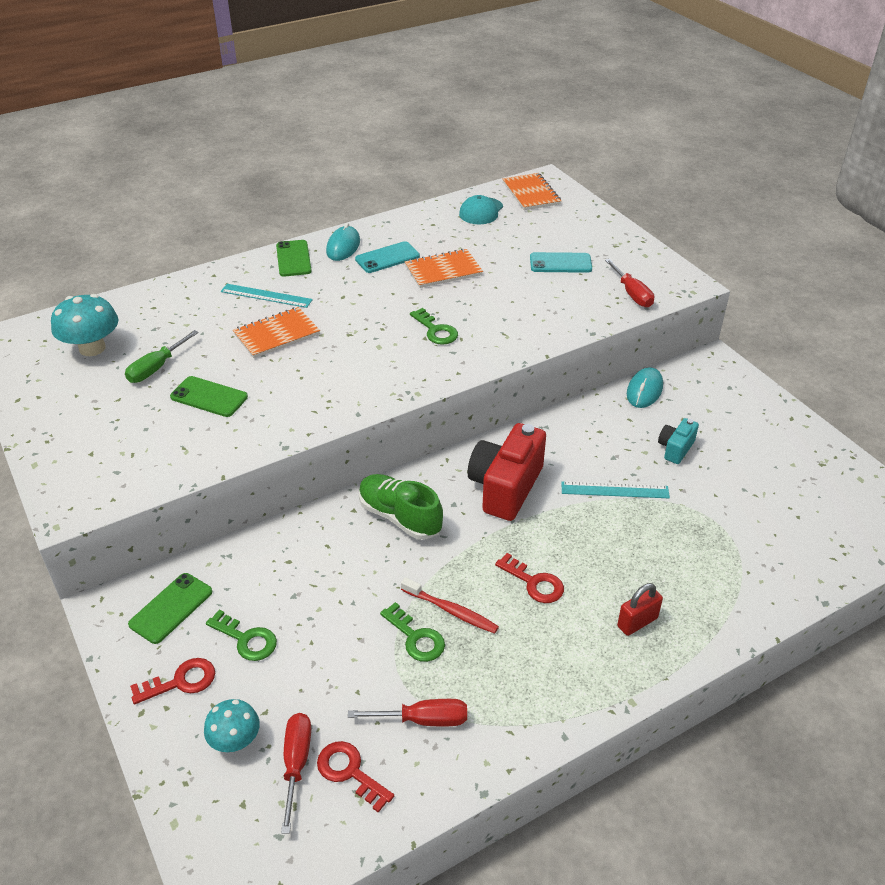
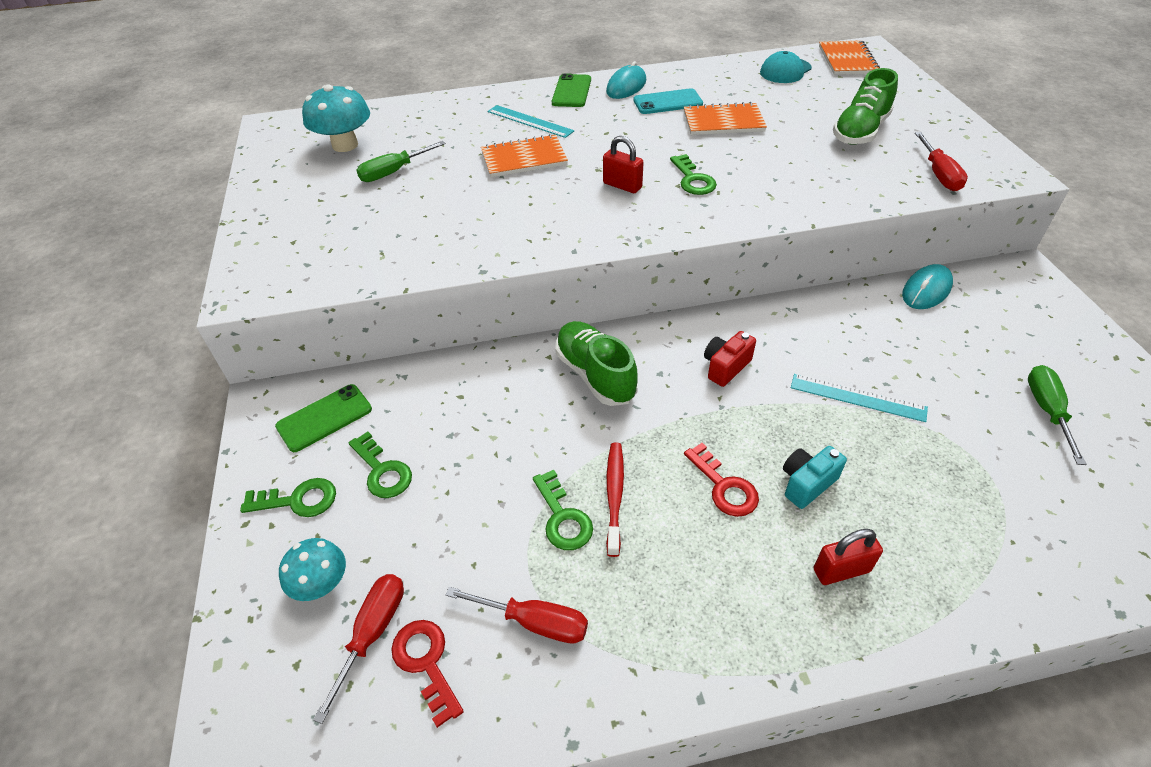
camera: 20 degrees right, 5 degrees up
red key [130,658,215,705] -> green key [240,478,336,517]
green phone [170,376,248,417] -> none
red toothbrush [401,577,499,634] -> red toothbrush turned 135 degrees counterclockwise [606,442,624,557]
red camera [468,423,546,521] -> red camera [704,331,756,387], size x0.51
turquoise phone [530,252,592,273] -> green shoe [833,68,898,145]
turquoise camera [658,418,699,464] -> turquoise camera moved to [783,446,847,509]
none -> red padlock [603,136,644,193]
none -> green screwdriver [1028,365,1086,465]

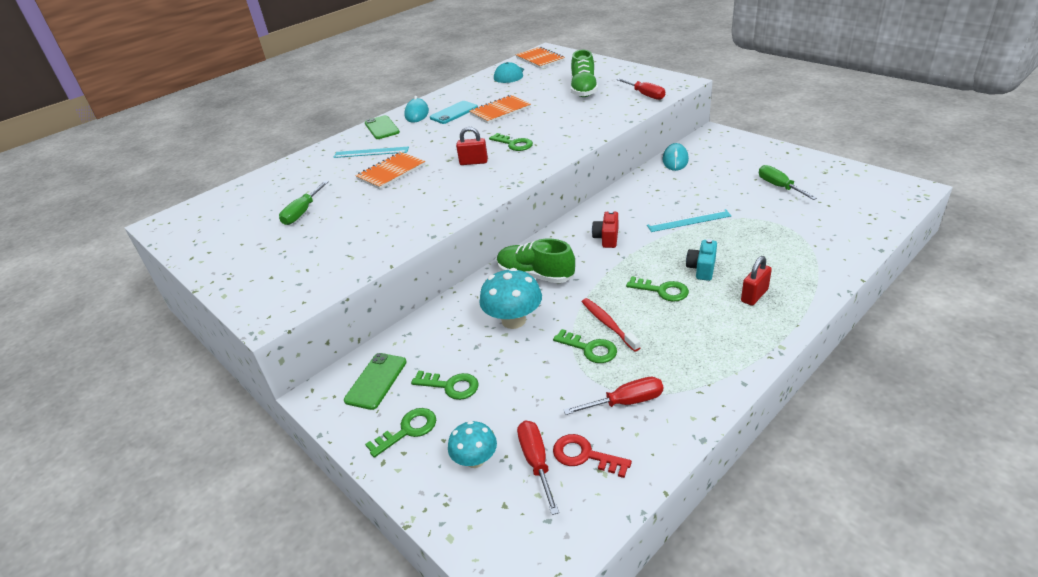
camera: 30 degrees left, 10 degrees down
turquoise mushroom [302,84,370,152] -> turquoise mushroom moved to [479,268,542,329]
red key [684,443,759,517] -> green key [626,276,689,302]

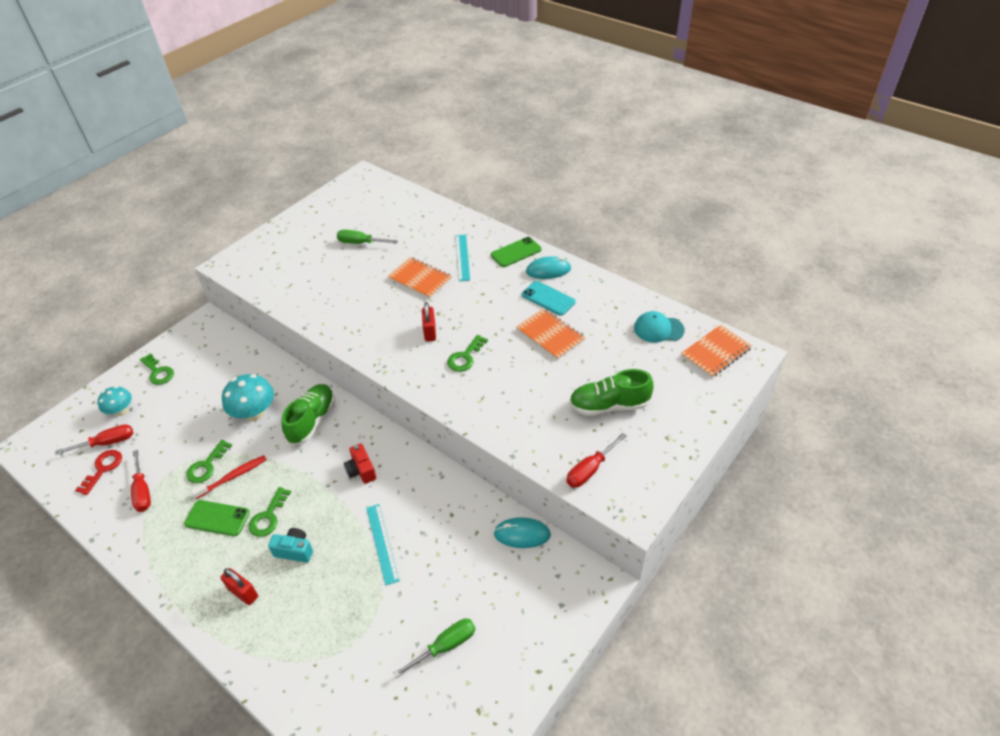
camera: 80 degrees right, 10 degrees up
green phone [344,353,407,410] -> green phone moved to [184,500,250,536]
green key [411,371,479,400] -> none
red camera [592,210,618,248] -> red camera turned 120 degrees counterclockwise [344,443,376,484]

